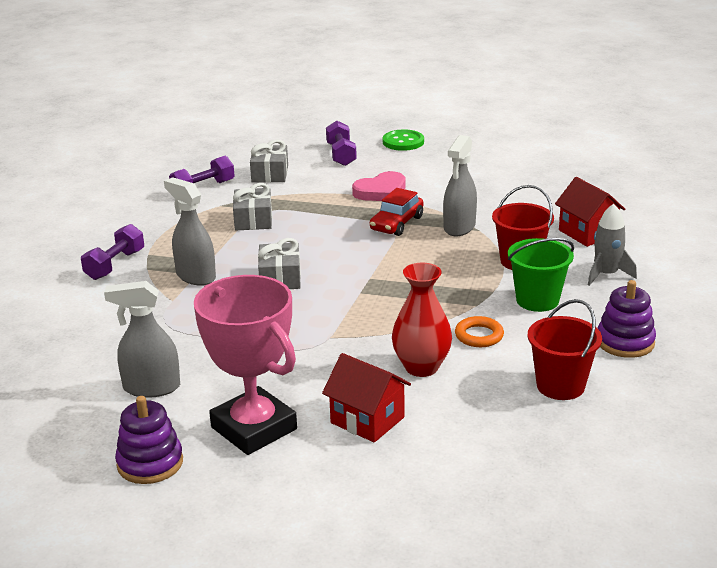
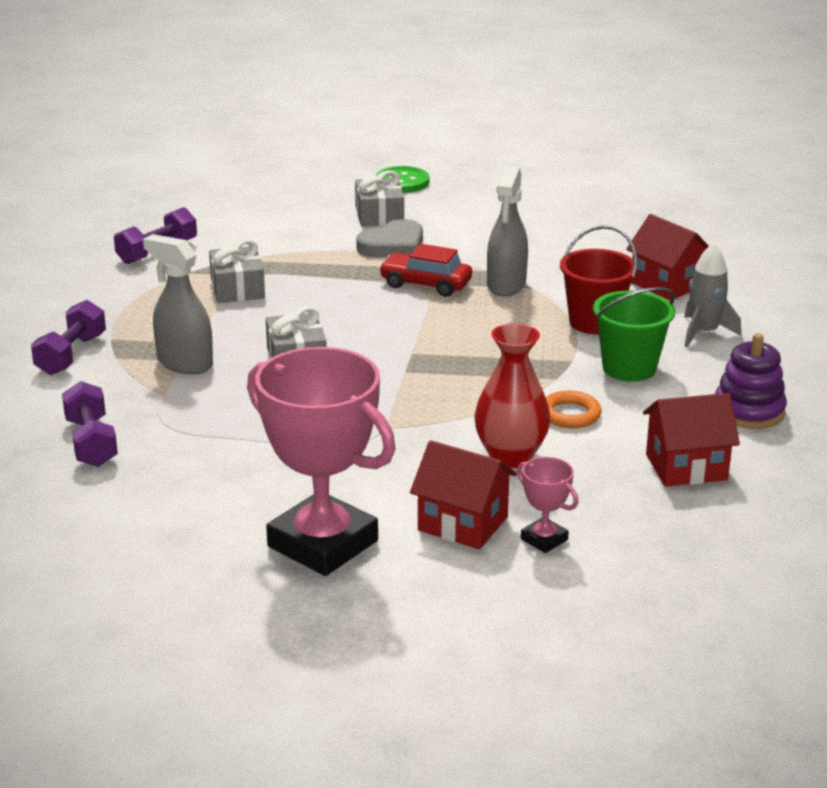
camera: 10 degrees left, 0 degrees up
grey spray bottle [104,281,180,398] -> none
purple stacking toy [115,396,183,484] -> none
grey gift [250,140,288,183] -> grey gift moved to [355,170,404,227]
purple dumbbell [326,121,357,166] -> purple dumbbell moved to [62,381,118,467]
pink heart [352,171,405,201] -> grey heart [356,219,423,257]
red car [370,188,424,236] -> red car turned 90 degrees clockwise [379,244,472,297]
red bucket [527,299,602,400] -> red house [643,393,740,487]
none -> pink trophy [517,457,579,553]

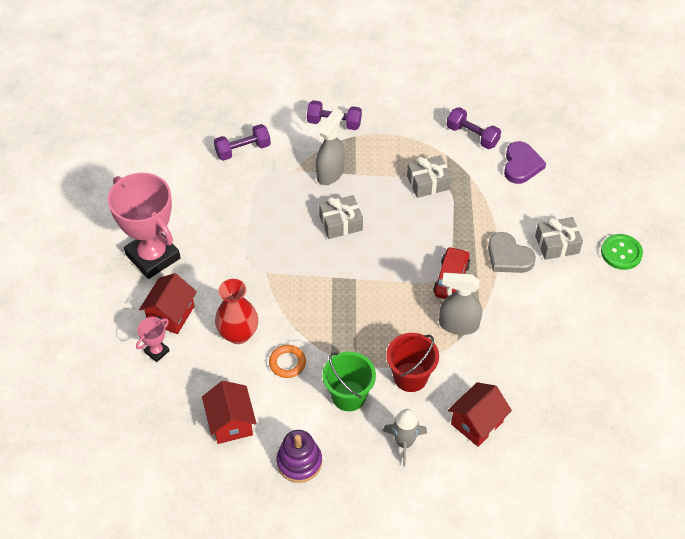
camera: 85 degrees right, 25 degrees up
pink trophy [247,347,396,576] -> pink trophy turned 75 degrees counterclockwise [108,173,180,279]
none -> purple heart [504,141,546,184]

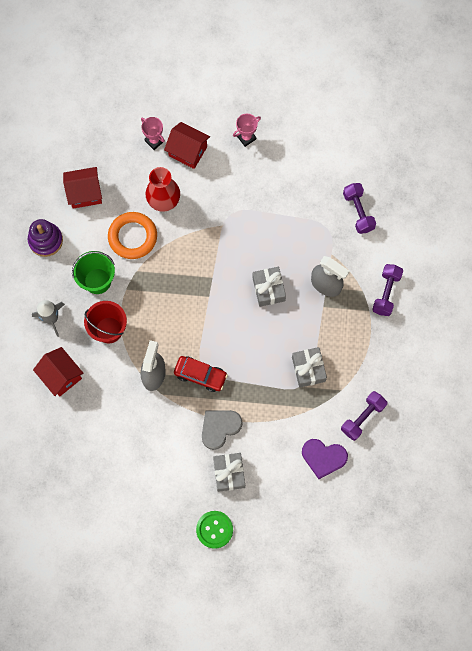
camera: 95 degrees right, 20 degrees up
pink trophy [108,173,180,279] -> pink trophy [233,114,261,147], size x0.43
orange ring [269,345,306,378] -> orange ring [108,212,157,259], size x1.67

